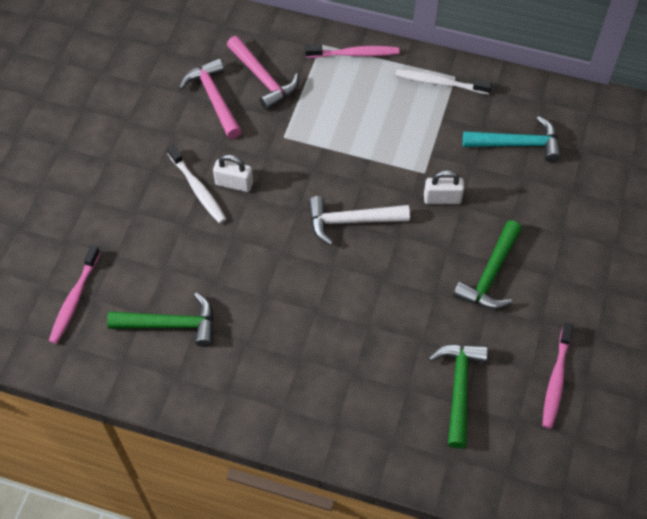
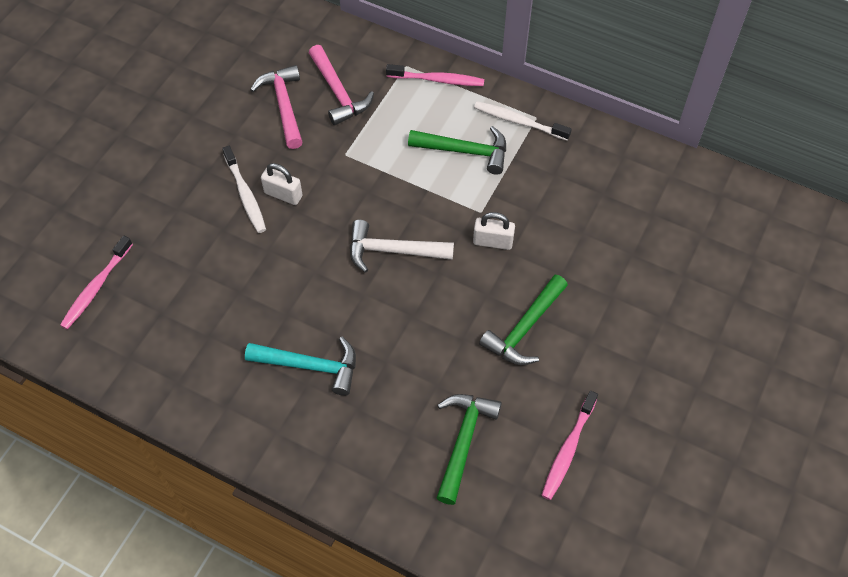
camera: 10 degrees right, 0 degrees up
green hammer [107,292,214,347] -> green hammer moved to [408,126,506,175]
turquoise hammer [463,116,561,162] -> turquoise hammer moved to [245,337,356,396]

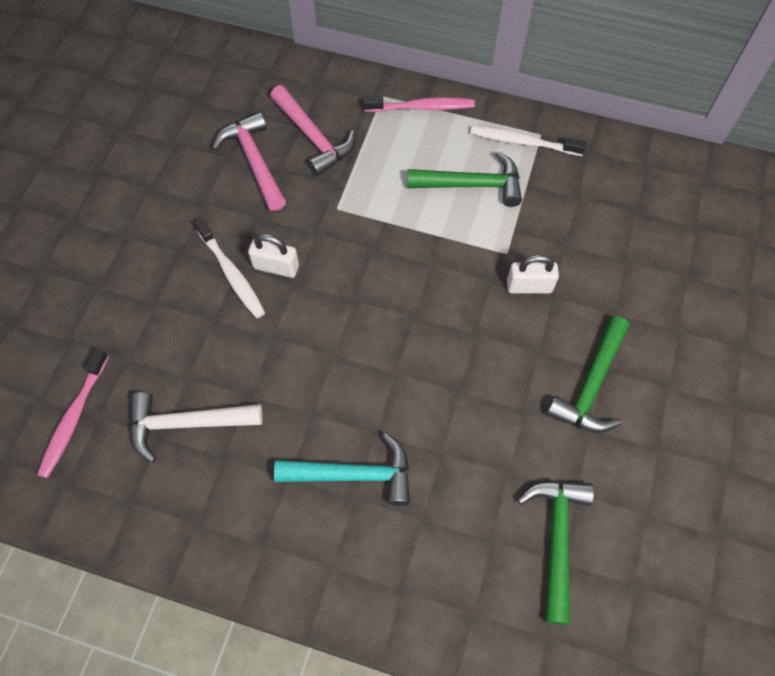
camera: 10 degrees left, 5 degrees up
white hammer [350,220,454,273] -> white hammer moved to [130,392,262,462]
pink toothbrush [541,391,598,500] -> none

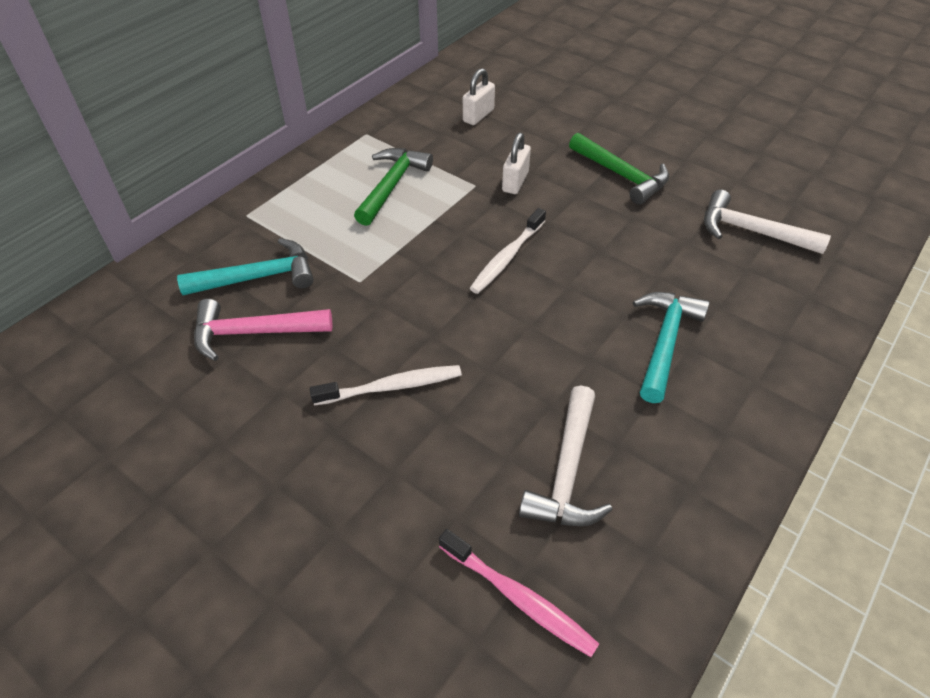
camera: 70 degrees left, 15 degrees down
white padlock [248,234,299,278] -> white padlock moved to [463,68,495,125]
pink hammer [270,85,355,176] -> turquoise hammer [177,238,314,295]
pink toothbrush [363,96,475,112] -> none
white toothbrush [470,125,586,156] -> white toothbrush moved to [470,208,546,294]
green hammer [518,480,594,625] -> white hammer [704,190,831,254]

